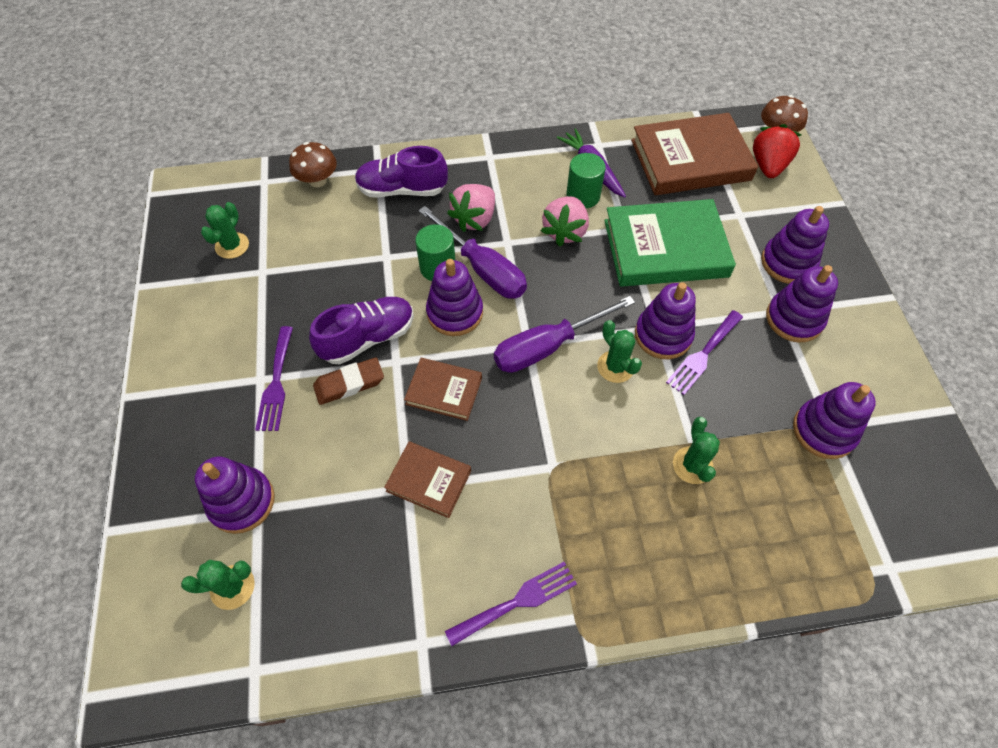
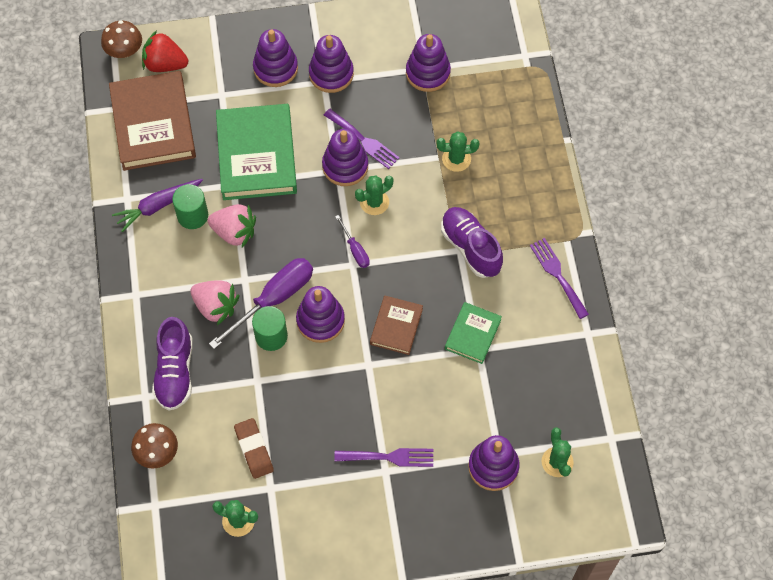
camera: 90 degrees left, 5 degrees up
purple shoe [309,297,414,364] -> purple shoe moved to [441,207,503,278]
brown eraser [313,358,384,405] -> brown eraser moved to [234,418,274,479]
brown book [384,441,471,518] -> green book [445,302,502,364]
purple screwdriver [494,296,635,373] -> purple screwdriver [335,215,370,268], size x0.50

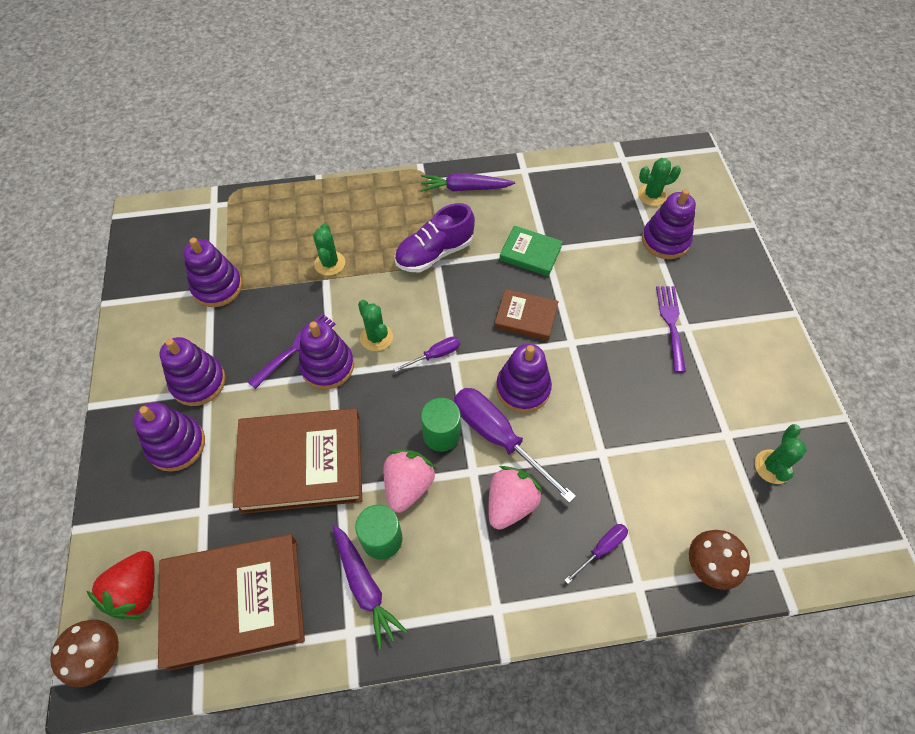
camera: 90 degrees left, 5 degrees down
purple shoe [152,317,193,411] -> purple screwdriver [565,524,628,584]
green book [216,104,297,200] -> brown book [233,408,362,514]
brown eraser [234,418,274,479] -> none
green cylinder [252,306,288,351] -> green cylinder moved to [421,398,461,452]
purple fork [530,238,589,319] -> purple carrot [421,173,515,192]

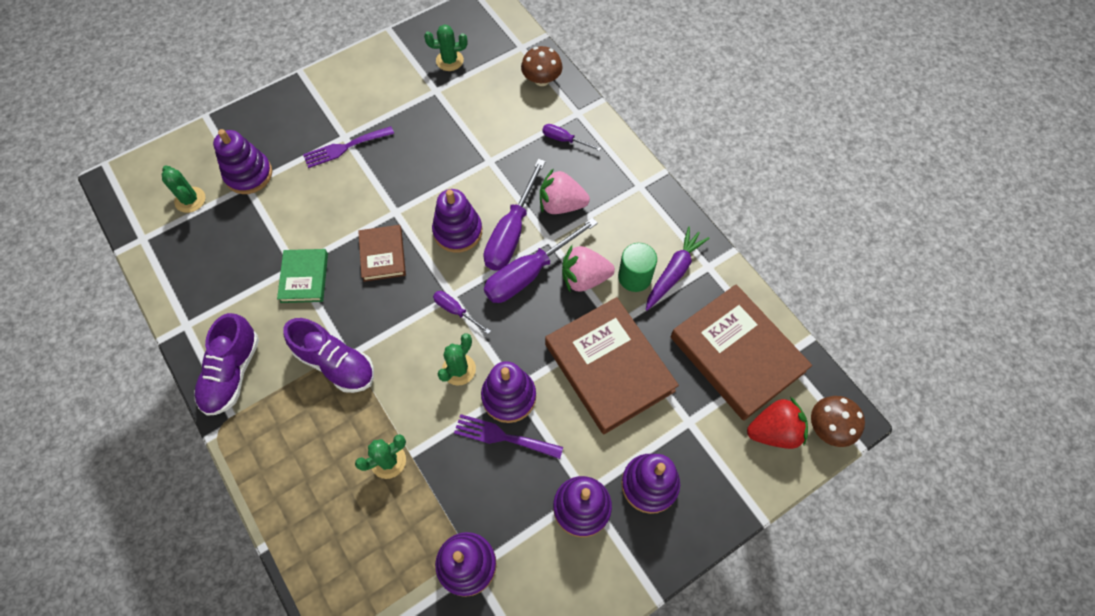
camera: 115 degrees left, 5 degrees up
purple carrot [421,173,515,192] -> purple shoe [194,313,259,416]
green cylinder [421,398,461,452] -> purple screwdriver [484,217,598,303]

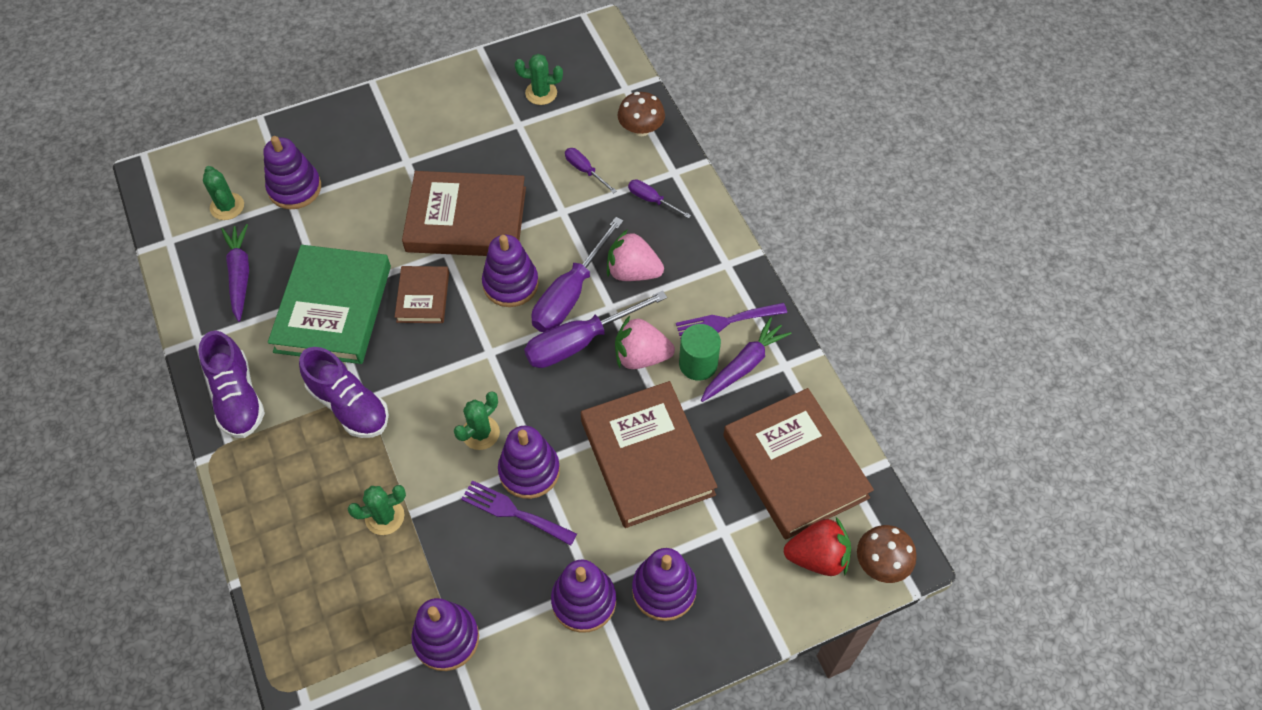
camera: 10 degrees right, 5 degrees down
purple shoe [194,313,259,416] -> purple shoe turned 45 degrees counterclockwise [199,331,265,438]
green book [277,249,328,303] -> green book [268,245,391,364], size x1.91
purple fork [303,126,394,168] -> purple fork moved to [676,303,787,339]
purple screwdriver [433,291,491,334] -> purple screwdriver moved to [565,148,617,193]
none -> purple carrot [221,224,249,322]
none -> brown book [402,171,526,256]

